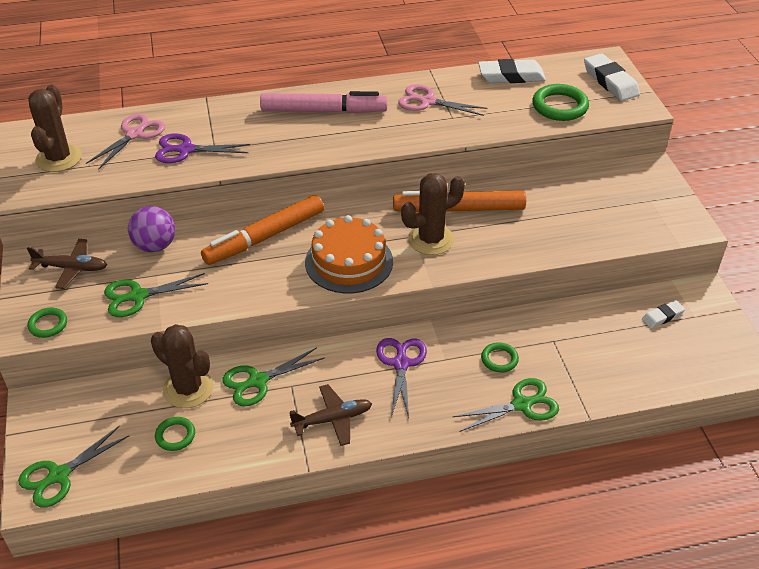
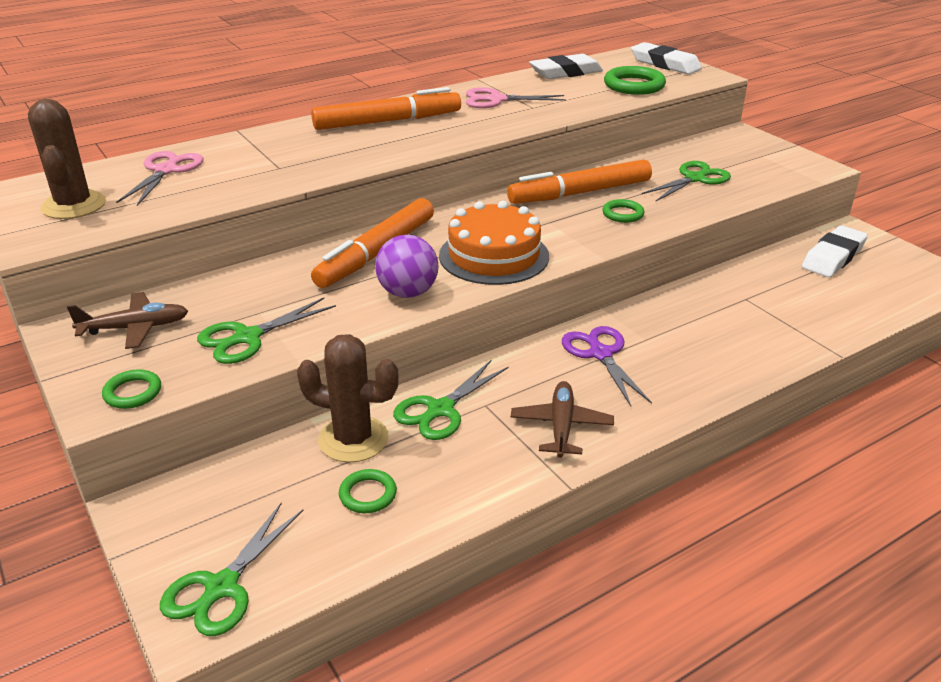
camera: 20 degrees left, 10 degrees down
purple ball [128,206,175,252] -> purple ball moved to [375,235,439,298]
purple scissors [155,133,250,163] -> none
pink marker [260,91,387,113] -> orange marker [311,87,461,130]
brown plane [289,384,372,446] -> brown plane turned 45 degrees counterclockwise [511,381,614,458]
brown cactus [401,173,465,255] -> none
green scissors [453,378,559,432] -> green scissors moved to [642,161,731,201]
green ring [481,342,519,373] -> green ring moved to [602,199,644,223]
white eraser [642,300,685,328] -> white eraser [802,225,868,277], size x1.78

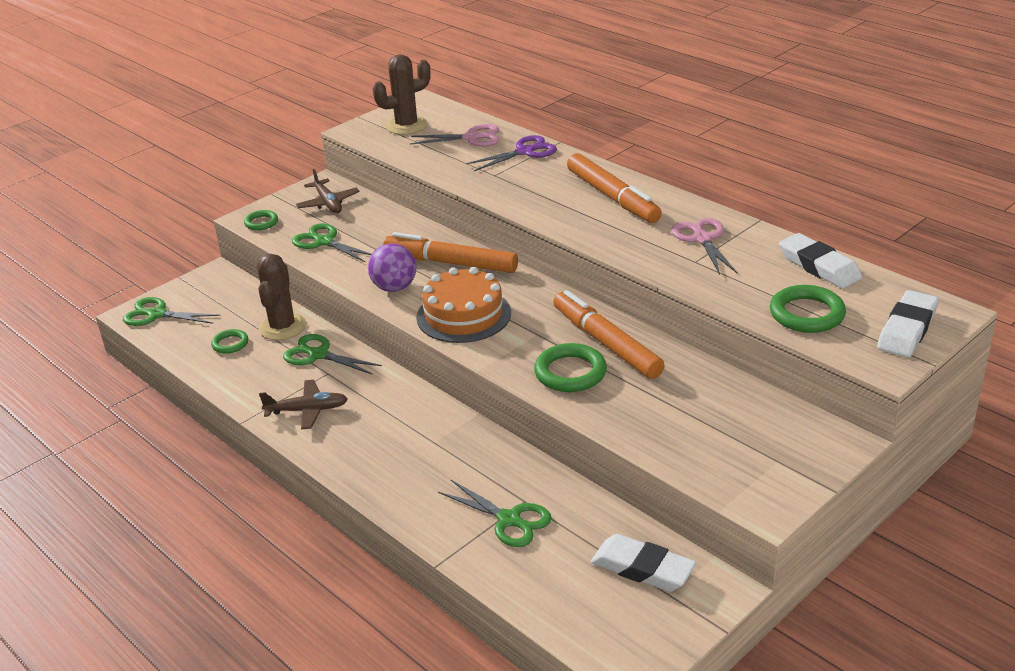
camera: 80 degrees right, 0 degrees up
purple scissors [562,326,652,406] -> purple scissors moved to [466,135,557,171]
green ring [602,199,644,223] -> green ring [534,343,607,392], size x1.73
green scissors [642,161,731,201] -> green scissors moved to [438,480,552,547]

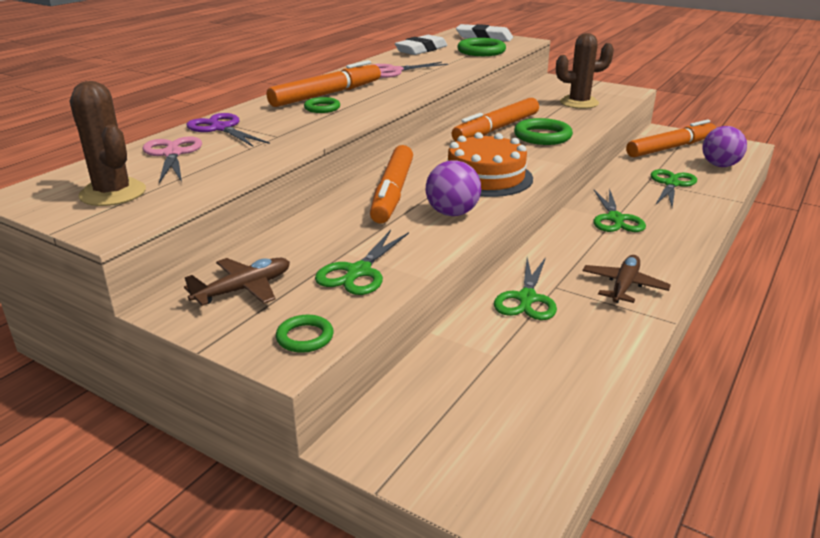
camera: 105 degrees left, 5 degrees down
green scissors [123,297,220,326] -> green scissors moved to [594,188,646,232]
green ring [211,329,248,354] -> green ring moved to [304,97,340,113]
brown cactus [257,254,306,340] -> brown cactus moved to [556,33,614,109]
brown plane [259,380,348,429] -> brown plane turned 45 degrees clockwise [582,255,671,303]
white eraser [591,534,696,592] -> orange marker [626,120,716,158]
none -> purple ball [702,126,747,167]

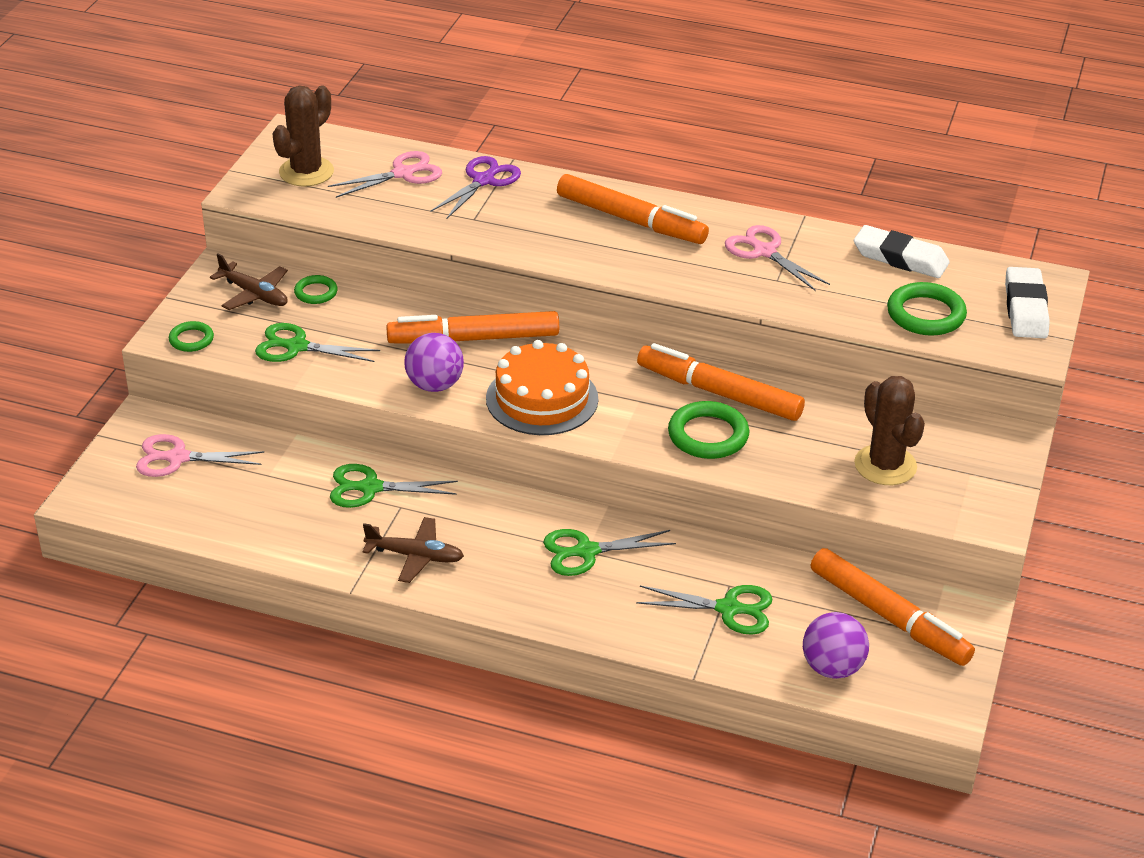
camera: 75 degrees right, 10 degrees up
green ring [304,97,340,113] -> green ring moved to [294,275,338,304]
none -> pink scissors [136,434,264,477]

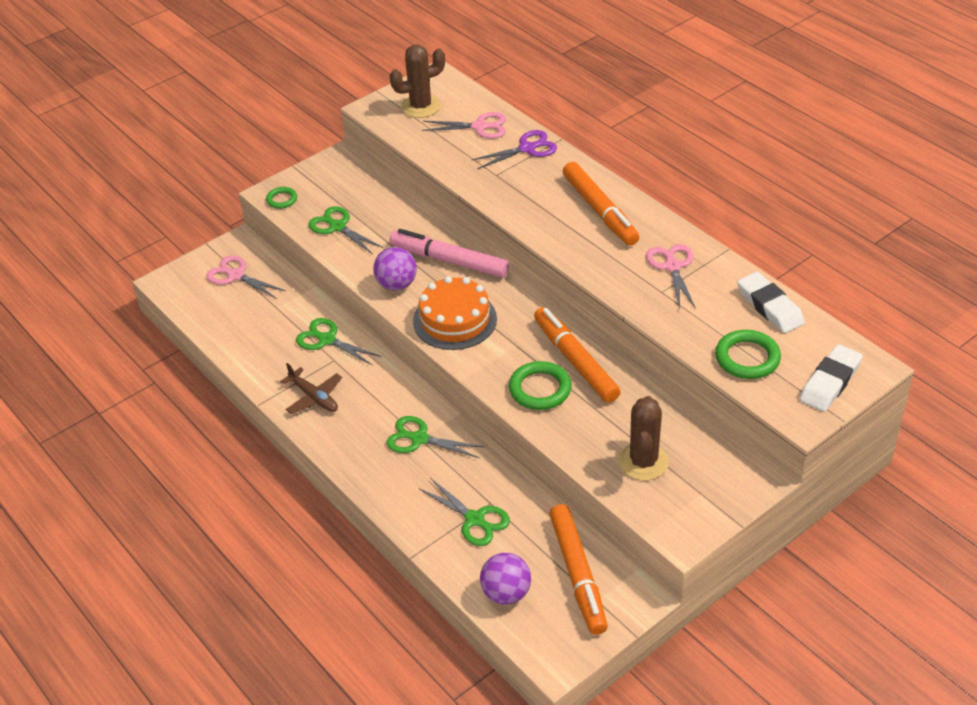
camera: 35 degrees right, 5 degrees up
brown plane [210,253,288,310] -> none
green ring [294,275,338,304] -> none
orange marker [386,311,559,344] -> pink marker [390,229,509,278]

